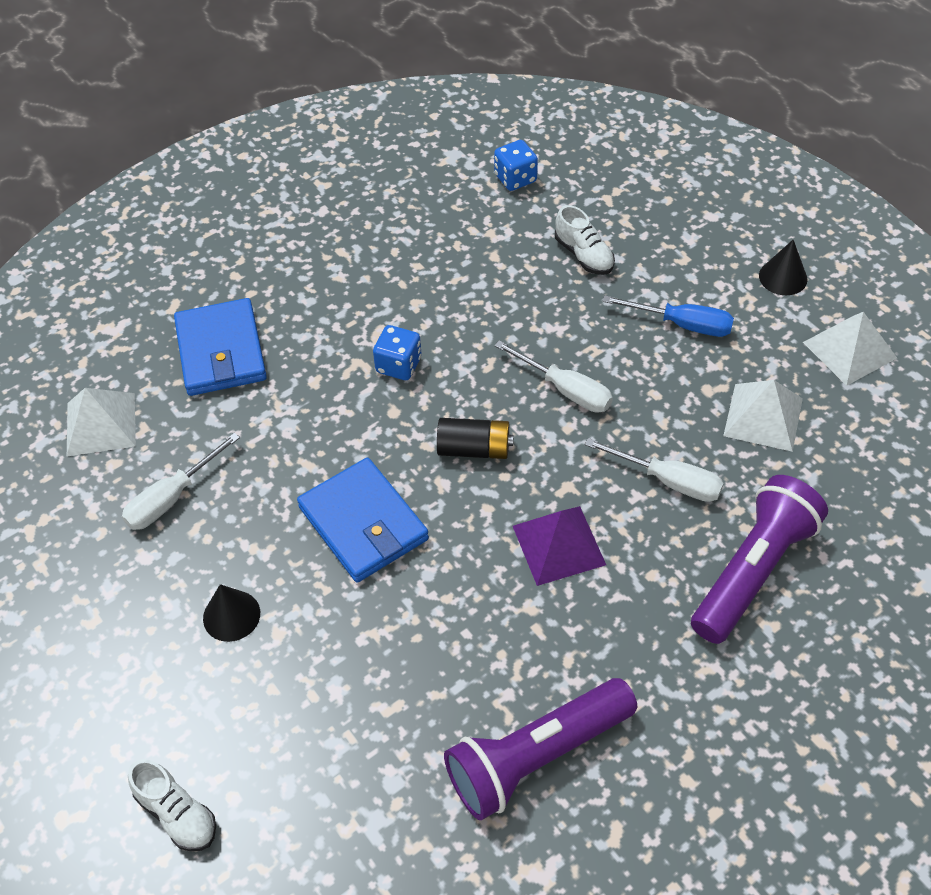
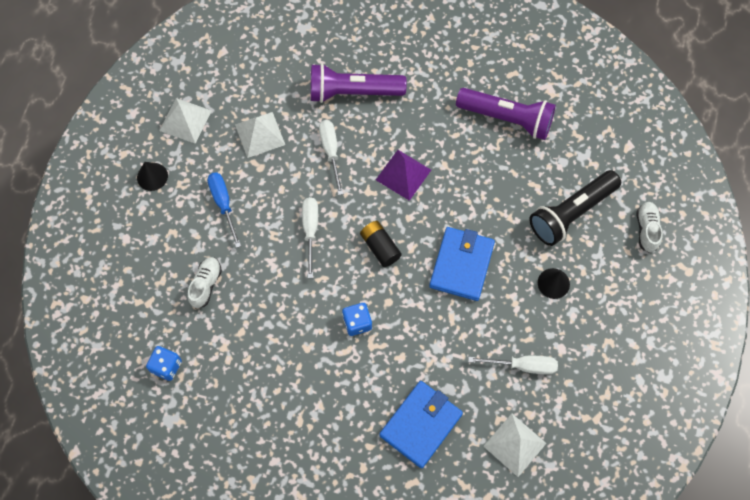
camera: 130 degrees left, 15 degrees up
none -> black flashlight [529,170,621,246]

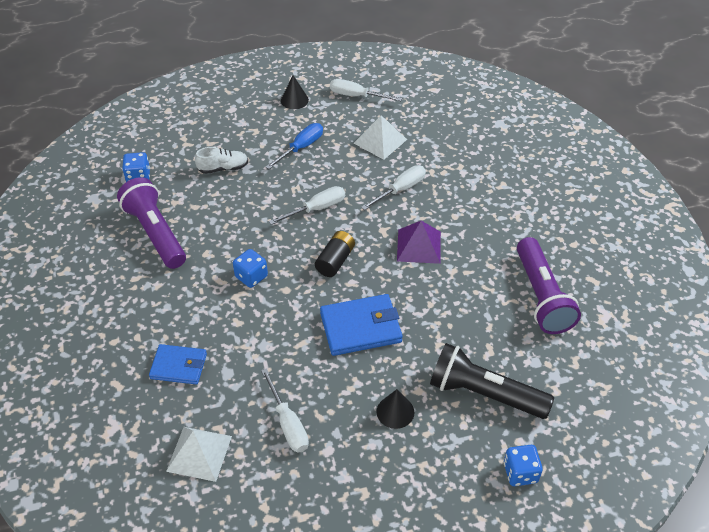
camera: 60 degrees right, 20 degrees down
white pyramid [159,98,212,143] -> white screwdriver [330,79,402,101]
purple flashlight [311,63,407,103] -> purple flashlight moved to [117,177,186,269]
blue wallet [379,381,463,468] -> blue wallet [149,344,207,385], size x0.66
white shoe [637,202,663,253] -> blue dice [504,445,543,486]

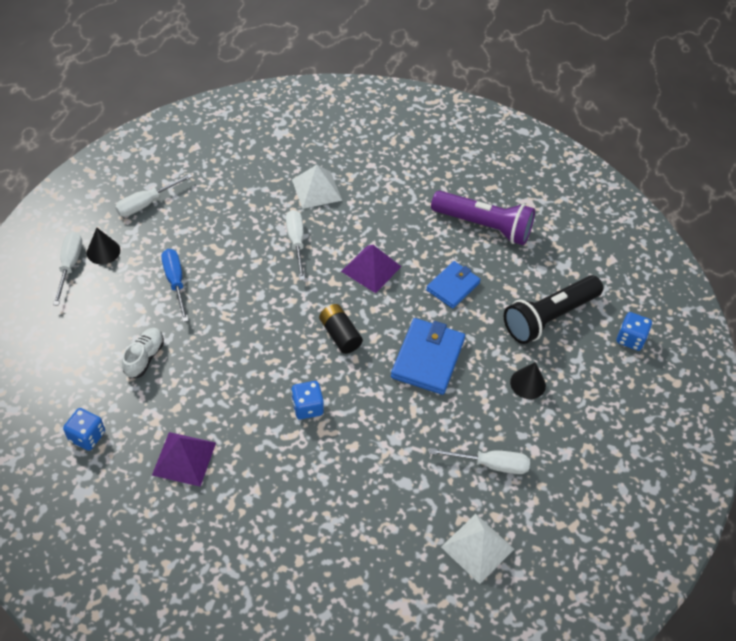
camera: 60 degrees left, 5 degrees up
purple flashlight [117,177,186,269] -> purple pyramid [152,432,216,486]
blue wallet [149,344,207,385] -> blue wallet moved to [426,261,481,309]
white screwdriver [269,186,345,225] -> white screwdriver moved to [53,232,82,306]
white pyramid [354,115,407,160] -> white pyramid moved to [292,165,342,209]

